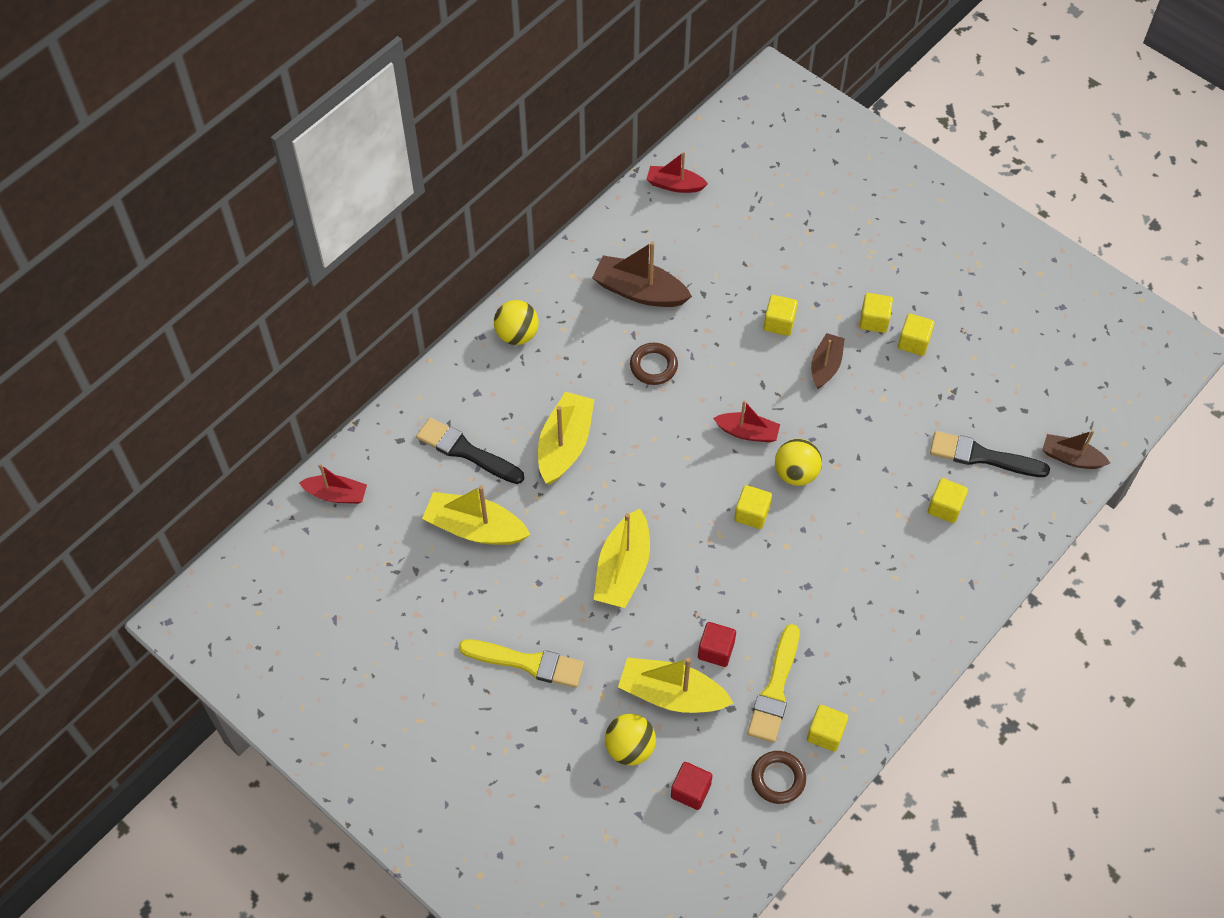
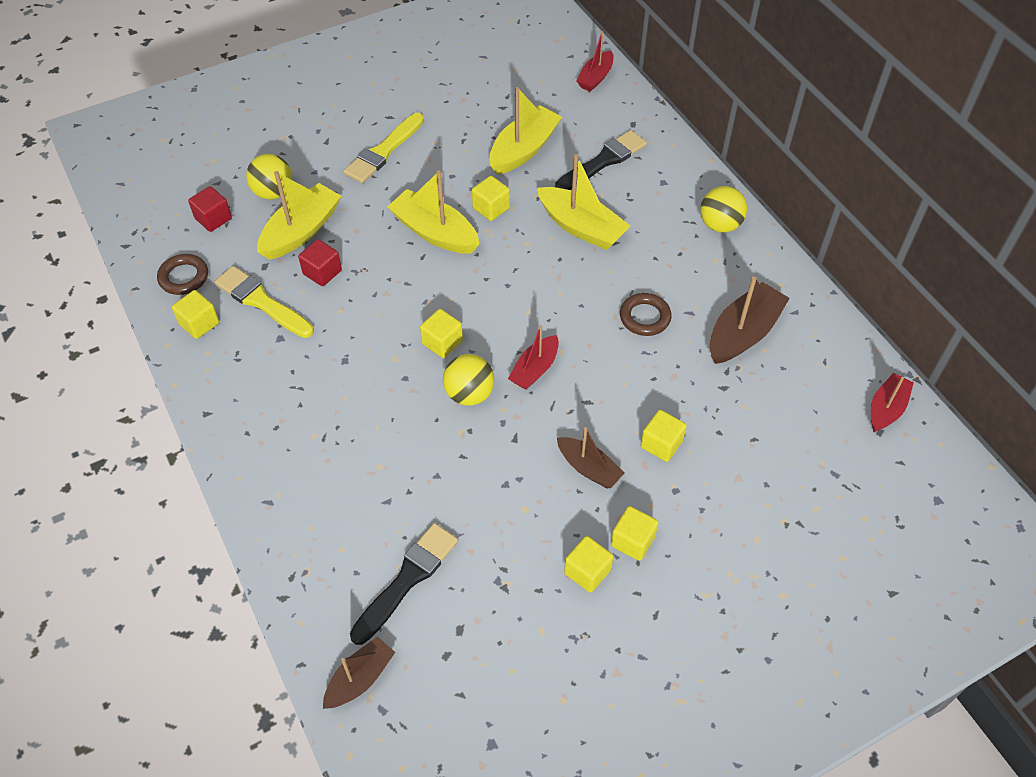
camera: 110 degrees right, 5 degrees down
yellow cube [928,478,968,523] -> yellow cube moved to [472,176,510,221]

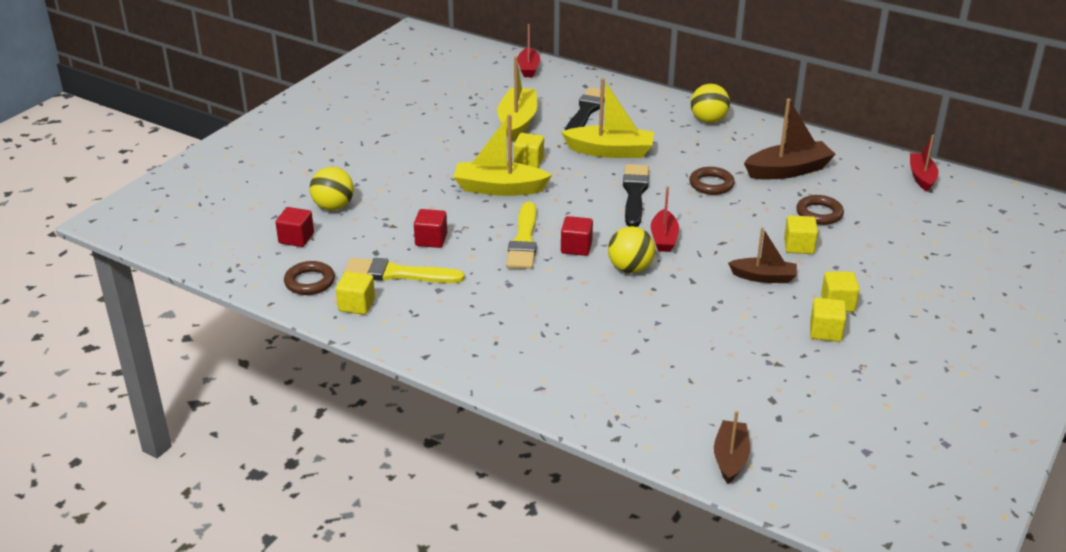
camera: 30 degrees left, 20 degrees down
yellow boat [257,171,341,260] -> none
yellow brush [343,113,424,183] -> yellow brush moved to [506,202,537,269]
black brush [350,523,458,645] -> black brush moved to [623,164,649,227]
yellow cube [420,309,463,358] -> red cube [561,216,593,256]
brown boat [710,276,790,364] -> brown boat turned 60 degrees clockwise [744,98,836,179]
none -> brown ring [796,195,844,225]

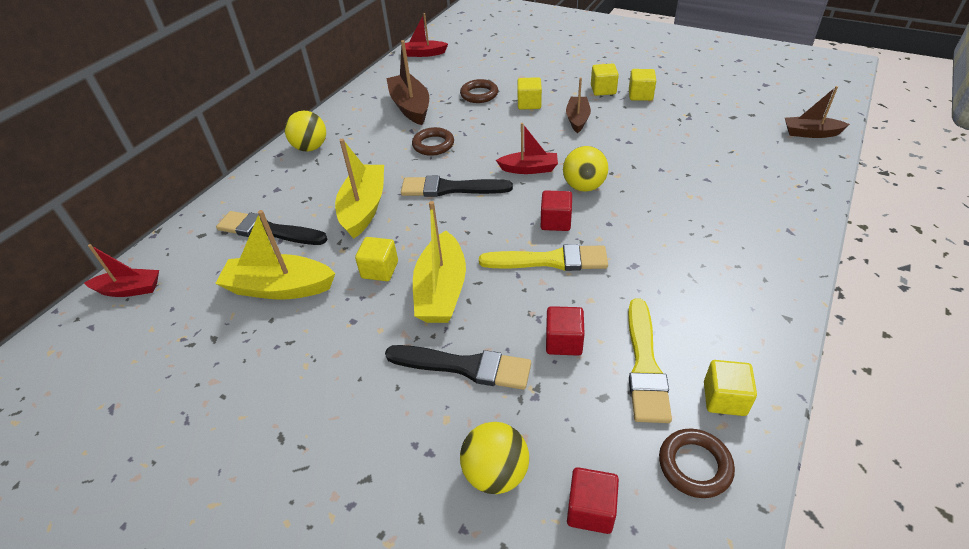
camera: 90 degrees left, 10 degrees up
none -> black brush [385,345,531,390]

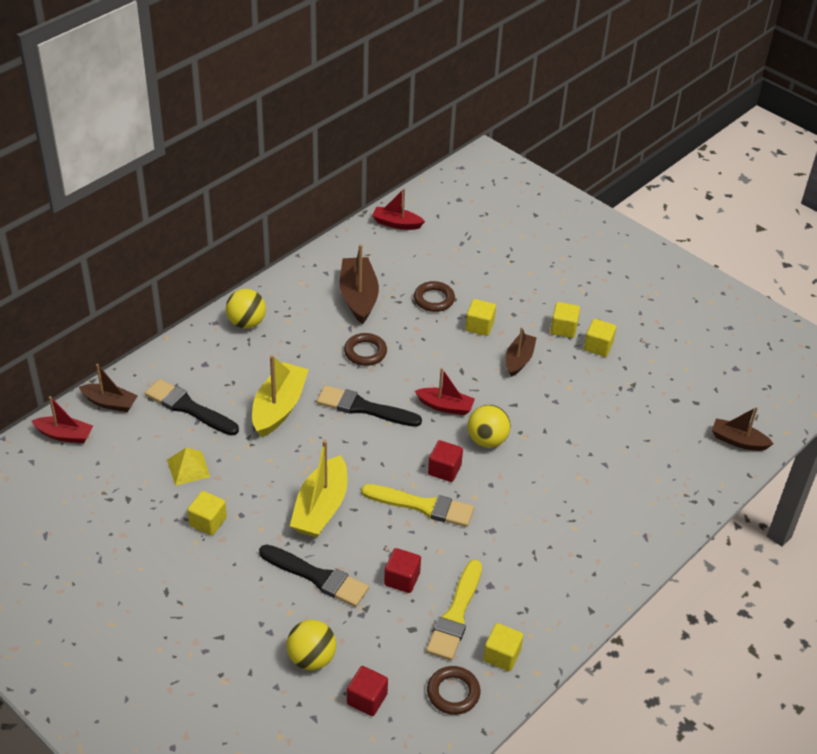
camera: 10 degrees right, 0 degrees up
yellow boat [215,210,335,300] -> yellow pyramid [167,448,210,486]
yellow cube [355,237,398,281] -> yellow cube moved to [187,491,227,535]
none -> brown boat [79,364,138,412]

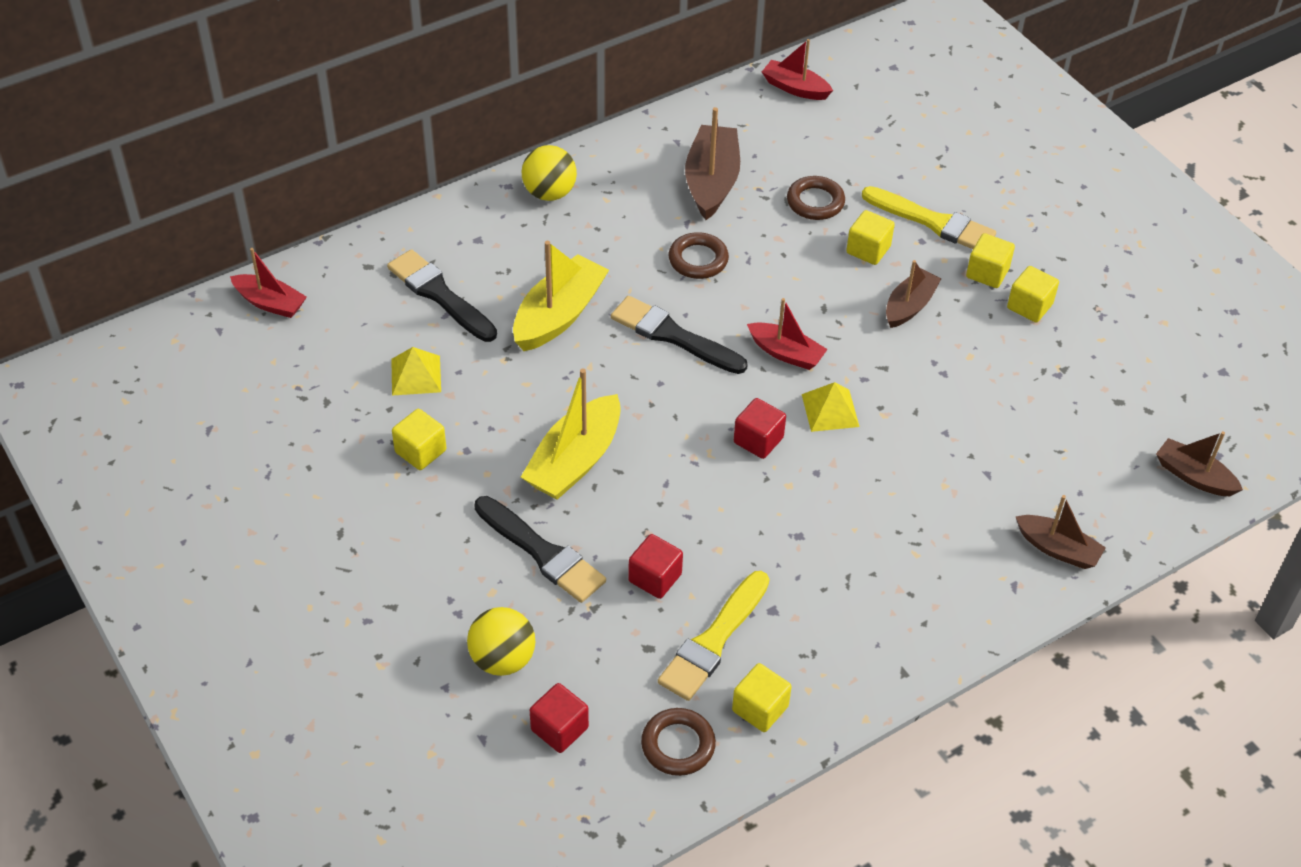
camera: 15 degrees right, 5 degrees up
brown boat [79,364,138,412] -> brown boat moved to [1015,495,1106,569]
yellow brush [361,484,474,527] -> yellow brush moved to [862,186,996,249]
yellow ball [467,405,511,448] -> yellow pyramid [802,382,860,432]

